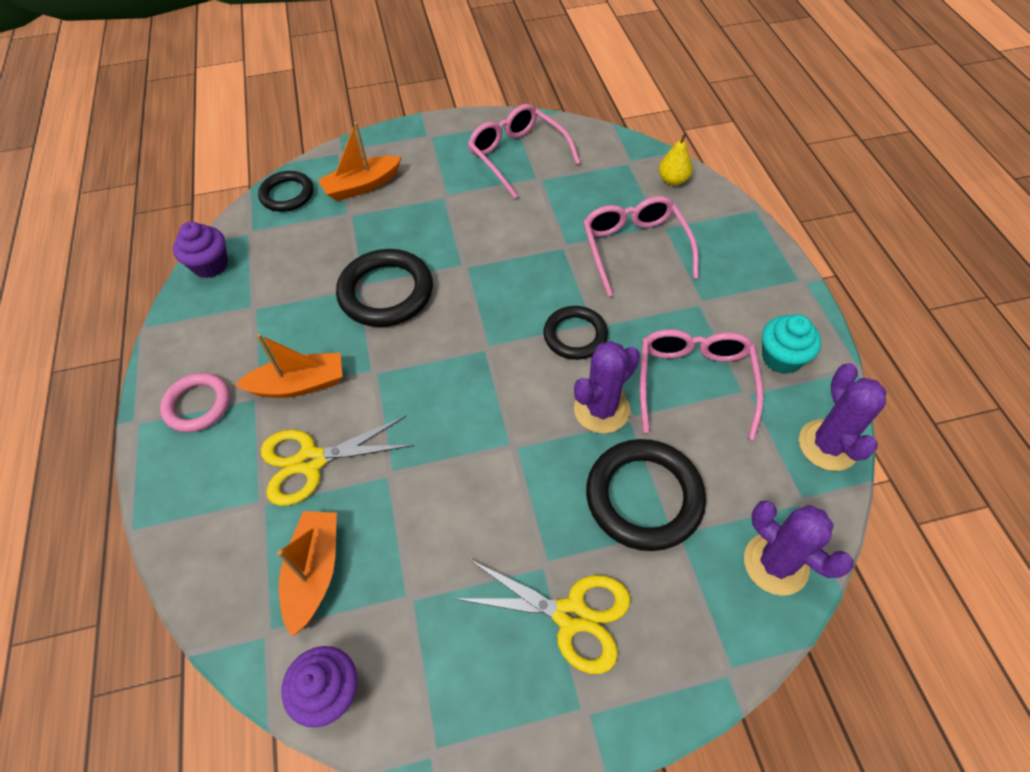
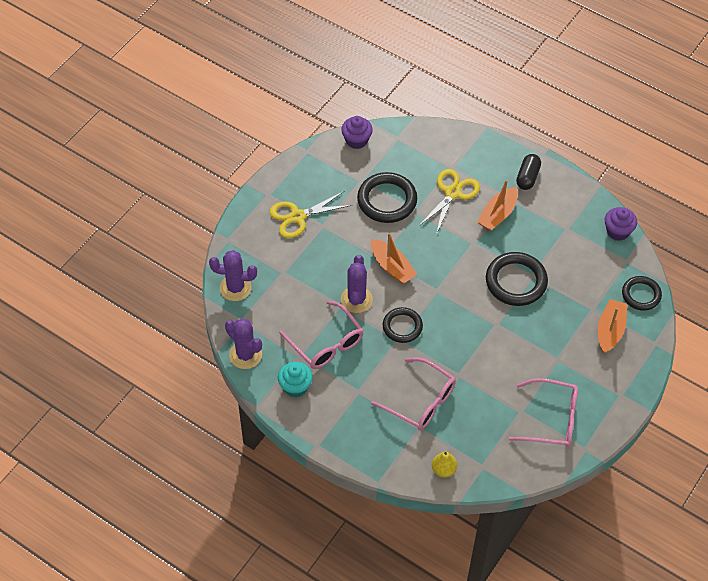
camera: 135 degrees right, 0 degrees up
pink ring [160,373,230,432] -> black capsule [516,154,541,190]
orange boat [277,511,337,637] -> orange boat moved to [371,233,417,284]
black ring [586,439,706,551] -> black ring moved to [357,172,417,223]

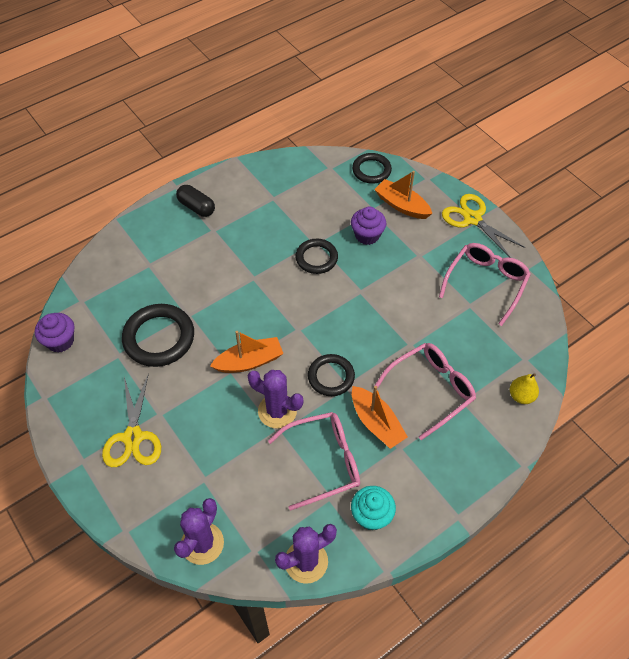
camera: 70 degrees left, 0 degrees up
yellow scissors [418,169,480,235] -> yellow scissors moved to [442,194,525,258]
orange boat [477,180,518,231] -> orange boat moved to [352,386,408,449]
black ring [486,252,548,306] -> black ring [295,239,338,274], size x0.63
purple cupcake [605,207,637,241] -> purple cupcake moved to [351,207,386,245]

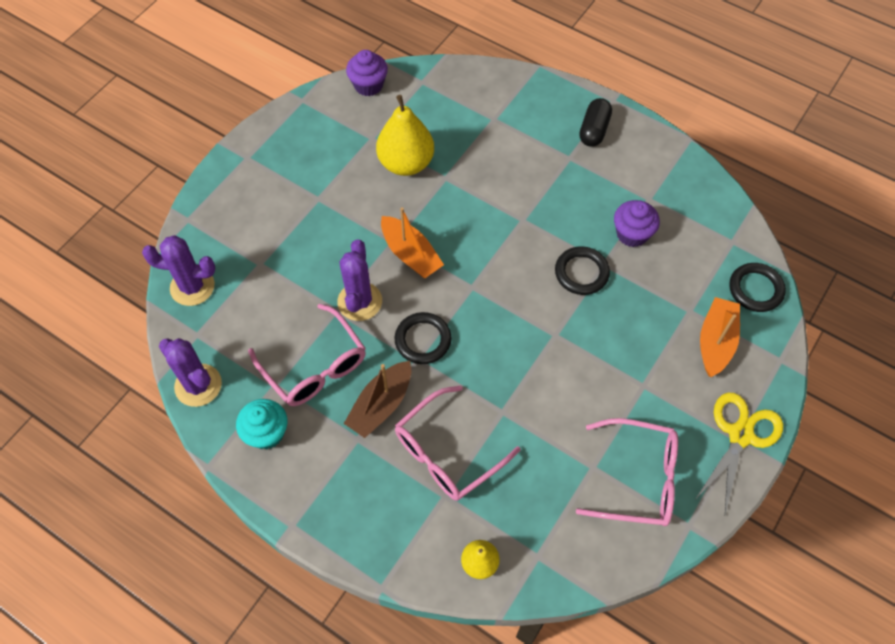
camera: 70 degrees right, 5 degrees up
yellow scissors [102,373,161,467] -> none
black ring [122,304,194,367] -> yellow pear [376,95,434,176]
purple cupcake [351,207,386,245] -> purple cupcake moved to [614,200,660,247]
orange boat [352,386,408,449] -> brown boat [344,361,411,438]
pink glasses [374,343,476,440] -> pink glasses turned 105 degrees clockwise [395,386,521,501]

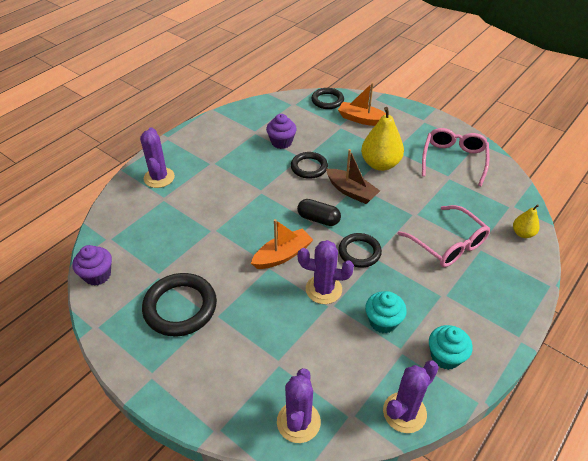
camera: 85 degrees left, 15 degrees down
pink glasses [248,304,366,406] -> turquoise cupcake [365,291,407,334]
brown boat [344,361,411,438] -> brown boat moved to [326,149,380,204]
yellow pear [376,95,434,176] -> yellow pear moved to [361,107,404,171]
black capsule [579,98,612,147] -> black capsule moved to [297,199,341,226]
yellow scissors [696,393,783,514] -> none
none -> purple cactus [140,127,175,188]
none -> black ring [142,273,217,336]

